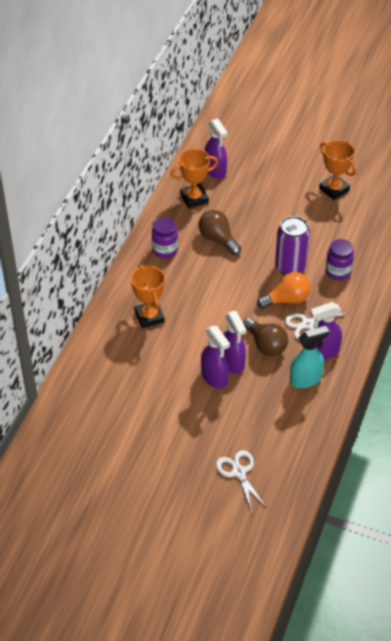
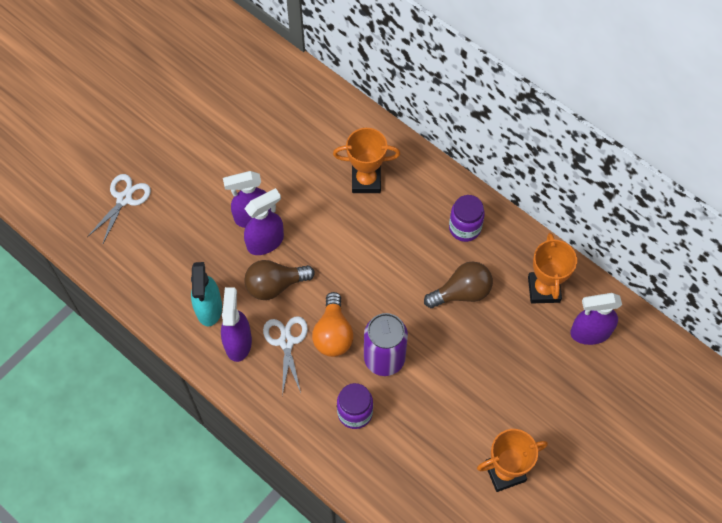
camera: 110 degrees right, 15 degrees up
white scissors [216,450,266,512] -> white scissors turned 60 degrees counterclockwise [87,174,151,245]
purple spray bottle [223,311,246,374] -> purple spray bottle turned 150 degrees clockwise [244,188,284,255]

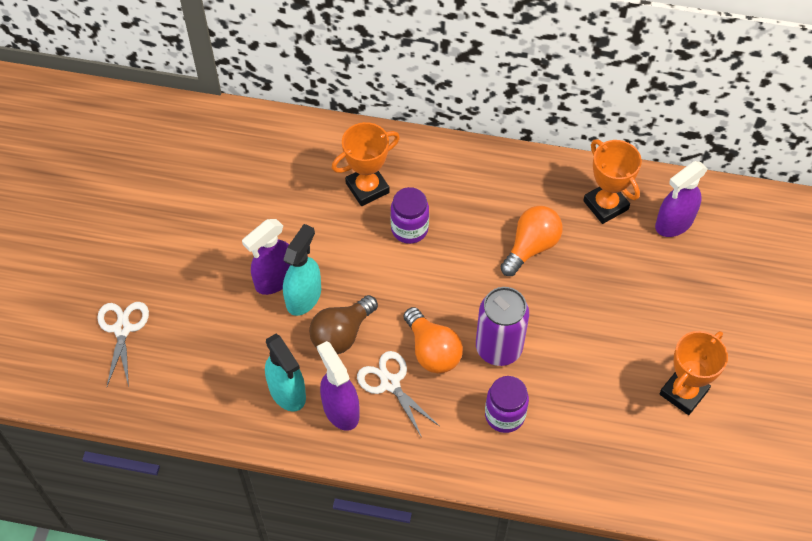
camera: 30 degrees left, 5 degrees down
purple spray bottle [244,188,284,255] -> turquoise spray bottle [283,224,321,316]
brown light bulb [424,262,493,308] -> orange light bulb [500,206,563,276]
purple jar [449,195,485,242] -> purple jar moved to [390,187,429,244]

